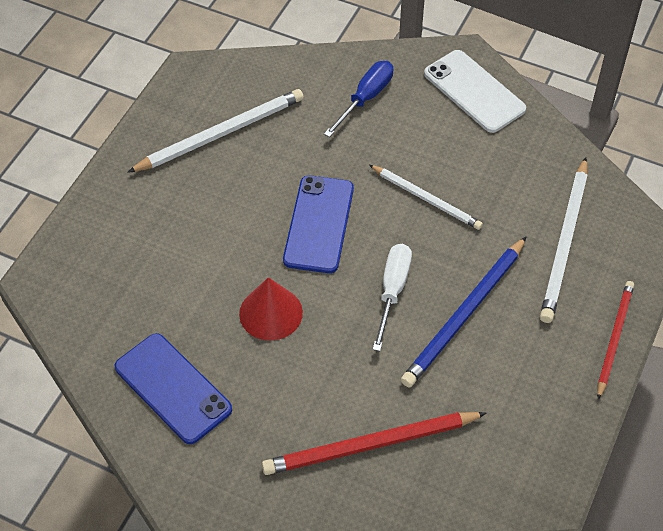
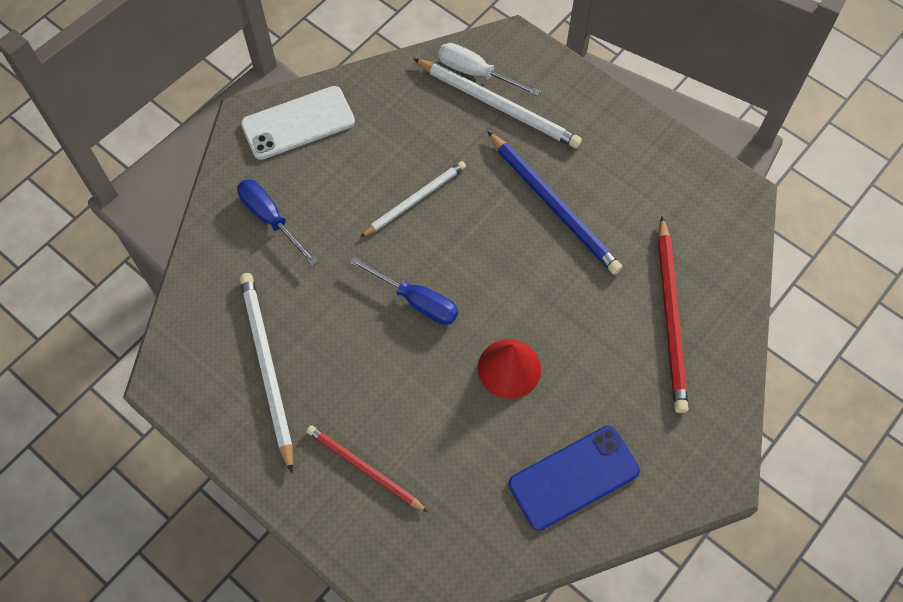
camera: 75 degrees left, 10 degrees up
blue phone [283,175,354,273] -> blue screwdriver [350,256,458,325]
white screwdriver [372,244,412,351] -> white screwdriver moved to [438,43,541,96]
red pencil [597,281,634,400] -> red pencil moved to [307,425,428,512]

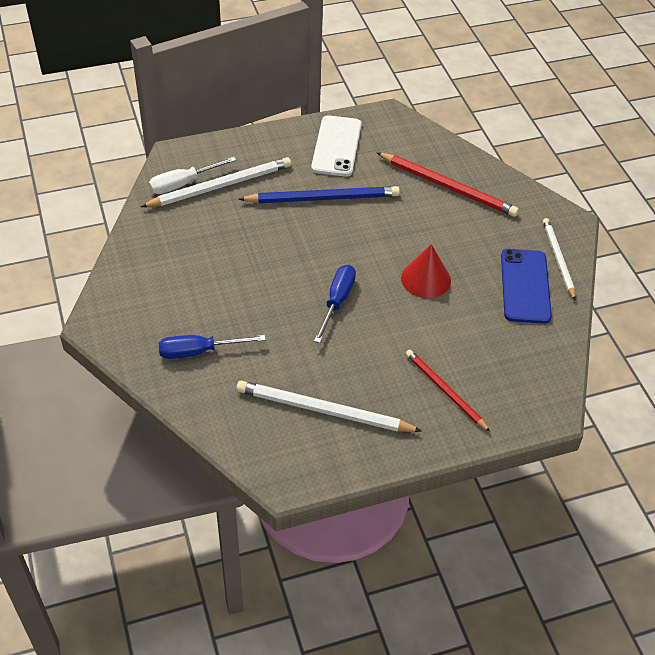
camera: 60 degrees left, 15 degrees down
white phone [241,86,355,160] -> white phone moved to [311,115,362,177]
red pencil [307,425,428,512] -> red pencil turned 75 degrees clockwise [406,349,490,432]
blue screwdriver [350,256,458,325] -> blue screwdriver turned 45 degrees counterclockwise [314,265,356,343]
white pencil [360,161,466,237] -> white pencil moved to [543,218,575,300]

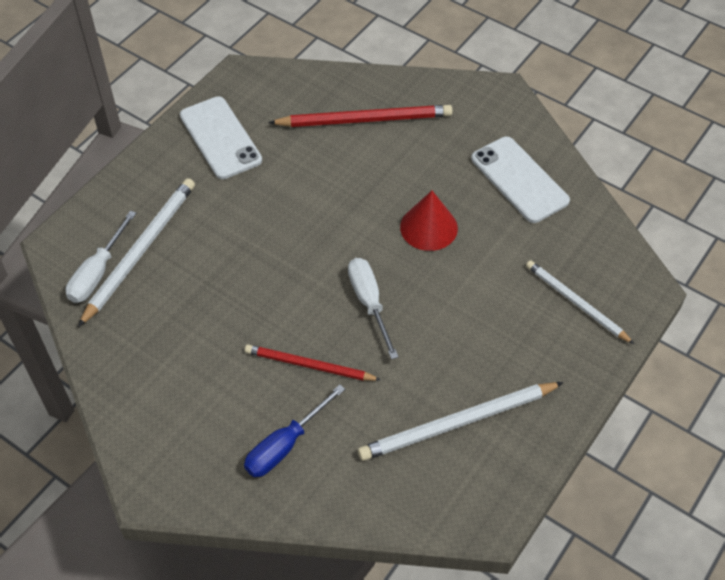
camera: 35 degrees left, 5 degrees up
blue pencil [239,186,400,203] -> none
blue screwdriver [314,265,356,343] -> white screwdriver [348,258,399,359]
red pencil [406,349,490,432] -> red pencil moved to [245,344,381,381]
blue phone [501,249,552,324] -> white phone [471,137,570,223]
white pencil [543,218,575,300] -> white pencil moved to [526,260,634,344]

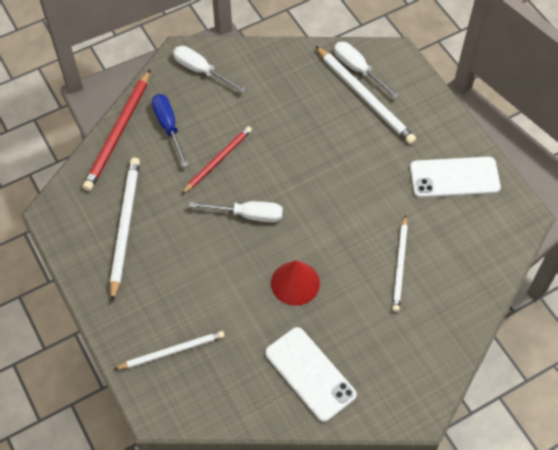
camera: 115 degrees right, 5 degrees up
red pencil [268,105,453,127] -> red pencil moved to [83,70,150,191]
white phone [471,137,570,223] -> white phone turned 60 degrees clockwise [265,327,357,422]
none -> white screwdriver [173,46,246,93]
none -> white pencil [393,215,408,312]

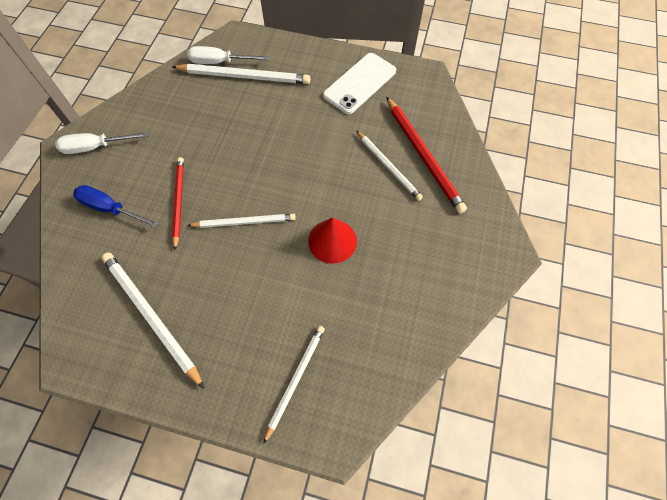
camera: 45 degrees left, 5 degrees up
red pencil [83,70,150,191] -> red pencil moved to [386,97,467,214]
white screwdriver [189,201,283,222] -> white pencil [187,214,296,228]
white phone [265,327,357,422] -> none

